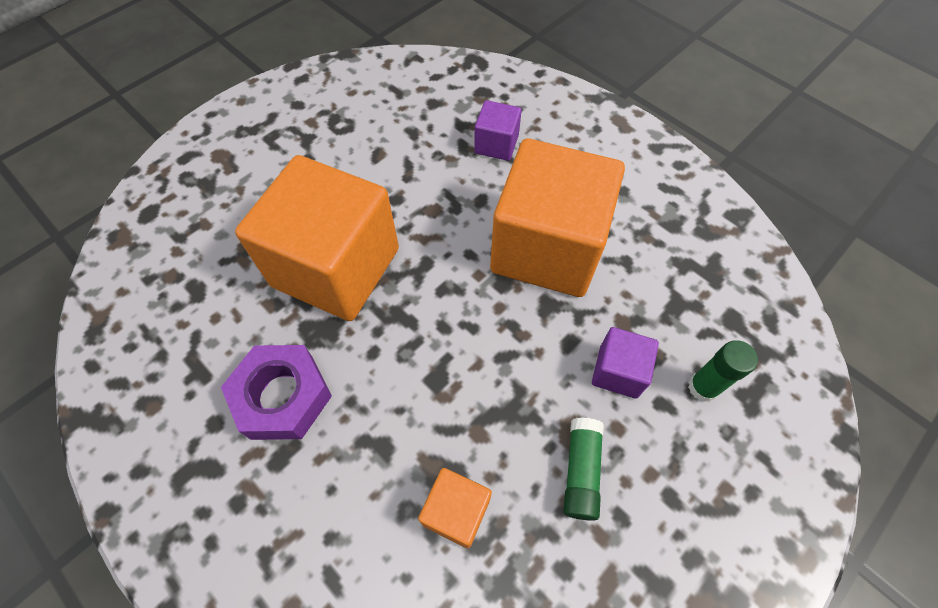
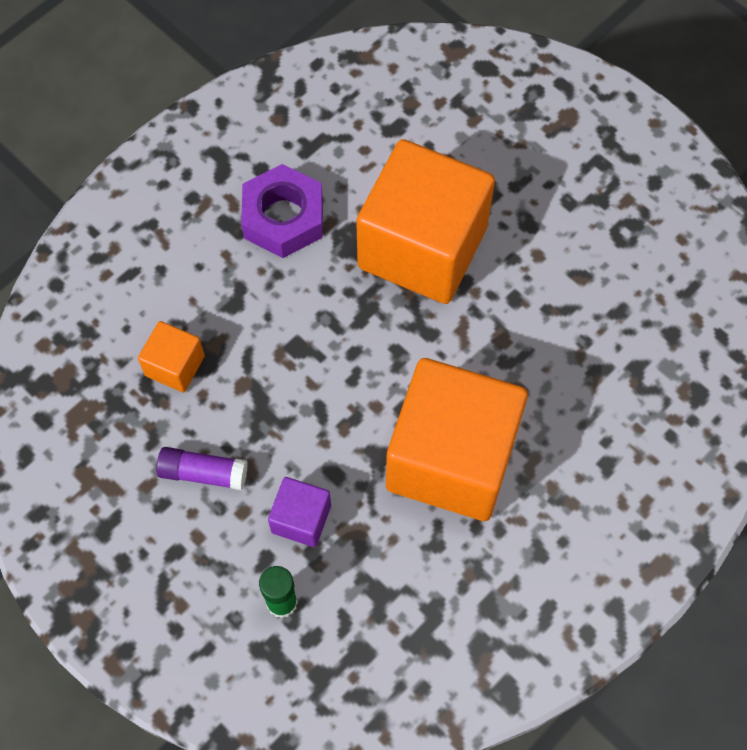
camera: 90 degrees right, 5 degrees up
purple cube [474,100,522,161] -> none
green glue stick [564,417,604,521] -> purple glue stick [156,447,248,490]

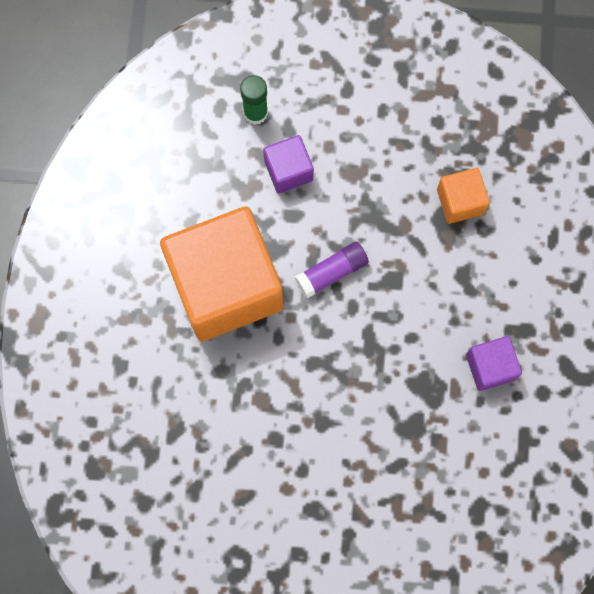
camera: 140 degrees right, 10 degrees up
purple glue stick [156,447,248,490] -> purple glue stick moved to [295,241,369,299]
purple nut [241,164,323,258] -> purple cube [466,336,522,391]
orange cube [356,139,495,304] -> none

